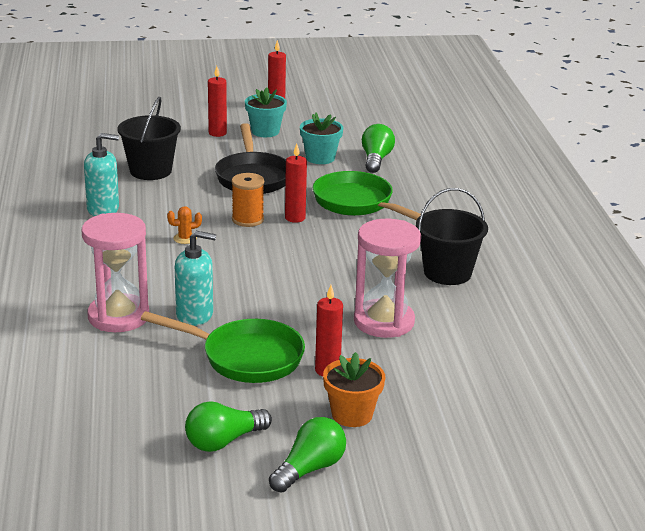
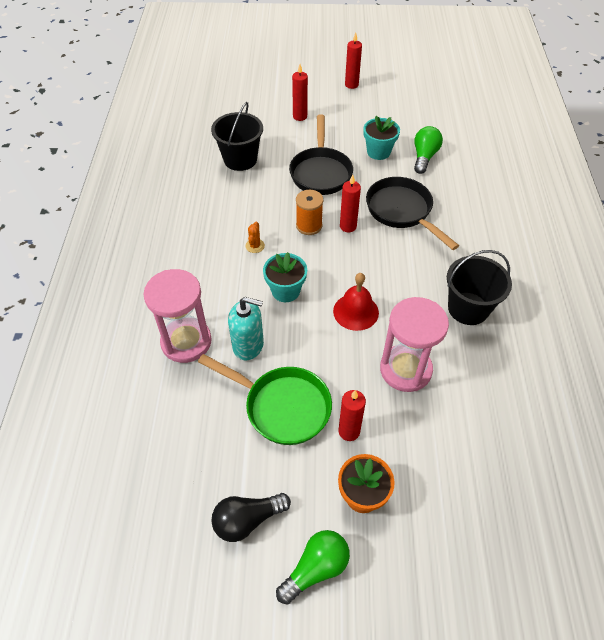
camera: 10 degrees right, 25 degrees up
turquoise soap dispenser [84,133,119,216] -> none
orange cactus [167,206,202,244] -> orange cactus turned 75 degrees counterclockwise [245,222,265,253]
green light bulb [185,402,272,452] -> black light bulb [211,493,291,542]
turquoise flower pot [245,87,287,137] -> turquoise flower pot moved to [263,252,307,302]
green pan [313,171,421,220] -> black pan [366,177,459,250]
none -> red bell [333,273,379,331]

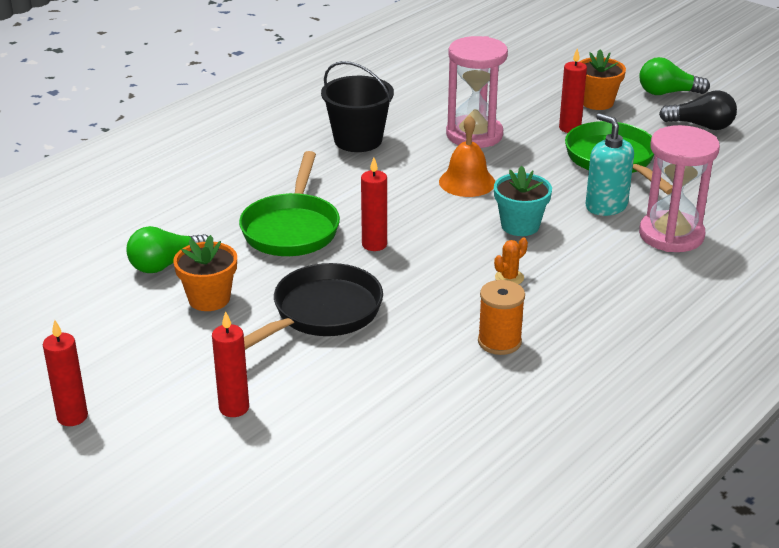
camera: 140 degrees left, 20 degrees down
black bucket [211,102,263,171] -> none
orange spool [296,190,323,235] -> orange spool moved to [478,280,525,355]
red bell [333,273,379,331] -> orange bell [439,115,495,197]
turquoise flower pot [363,116,400,160] -> orange flower pot [173,235,237,311]
black pan [366,177,459,250] -> green pan [239,151,340,256]

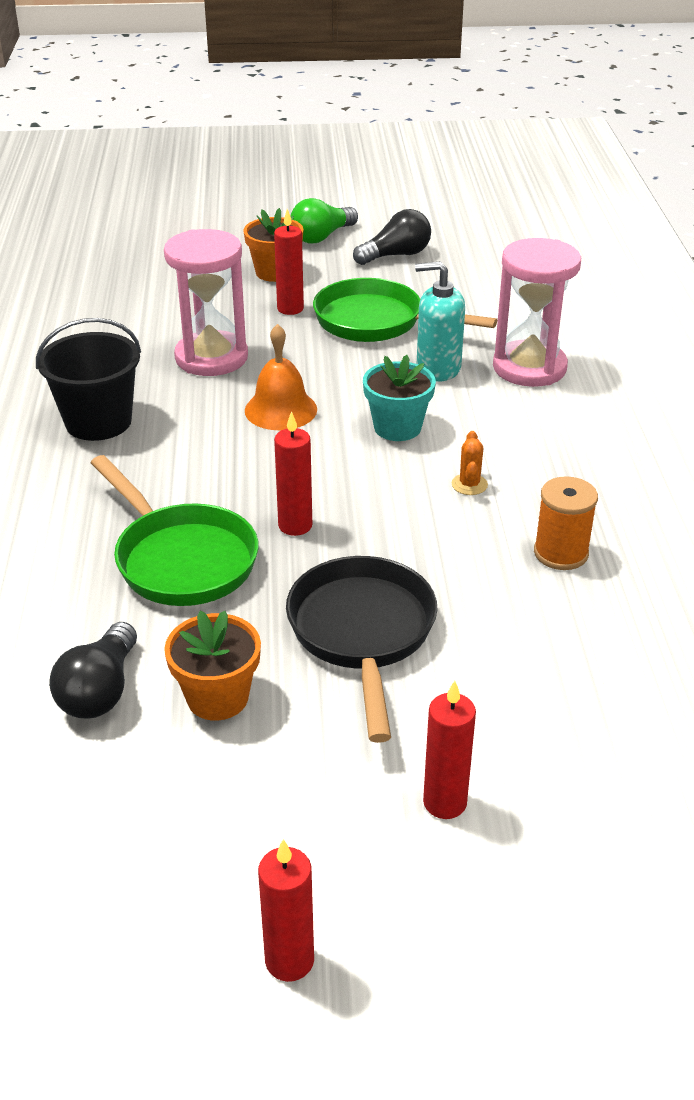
camera: 45 degrees left, 5 degrees up
green light bulb [126,226,208,273] -> black light bulb [49,622,137,719]

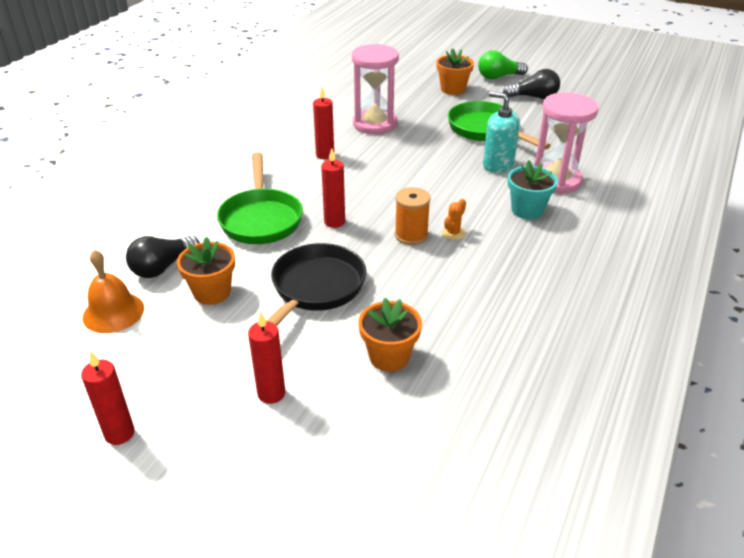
camera: 30 degrees right, 0 degrees up
black bucket [36,318,141,441] -> none
orange bell [245,324,317,430] -> orange bell moved to [83,250,144,333]
red candle [274,209,304,315] -> red candle moved to [313,87,334,159]
turquoise flower pot [363,355,436,441] -> turquoise flower pot moved to [508,160,558,219]
orange spool [534,476,598,570] -> orange spool moved to [395,187,431,245]
none -> orange flower pot [359,298,422,372]

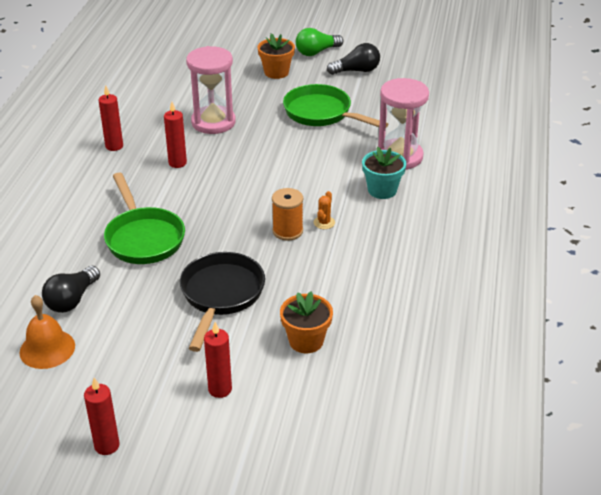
camera: 15 degrees left, 0 degrees up
orange flower pot [177,237,235,305] -> none
red candle [321,149,345,228] -> red candle moved to [99,86,123,151]
turquoise soap dispenser [483,92,520,173] -> none

